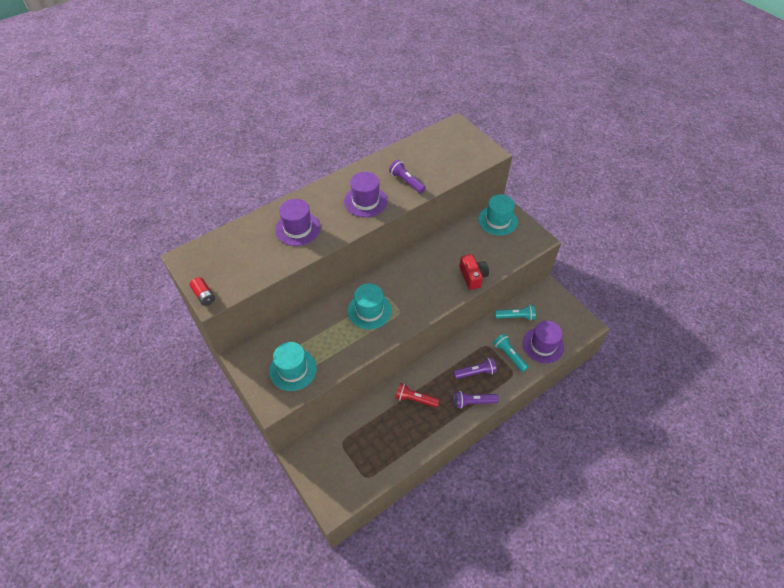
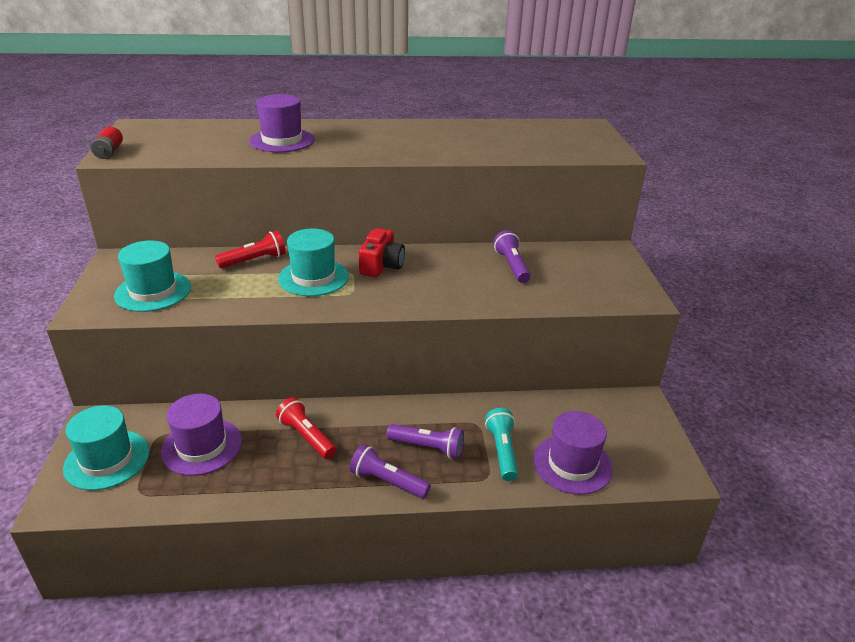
camera: 30 degrees right, 20 degrees down
purple hat [344,172,387,217] -> purple hat moved to [161,394,242,476]
purple flashlight [389,160,426,193] -> purple flashlight moved to [493,230,531,283]
red camera [459,254,489,290] -> red camera moved to [359,228,405,277]
turquoise hat [478,194,518,236] -> turquoise hat moved to [63,406,149,490]
turquoise flashlight [495,305,536,321] -> none
none -> red flashlight [215,231,286,268]

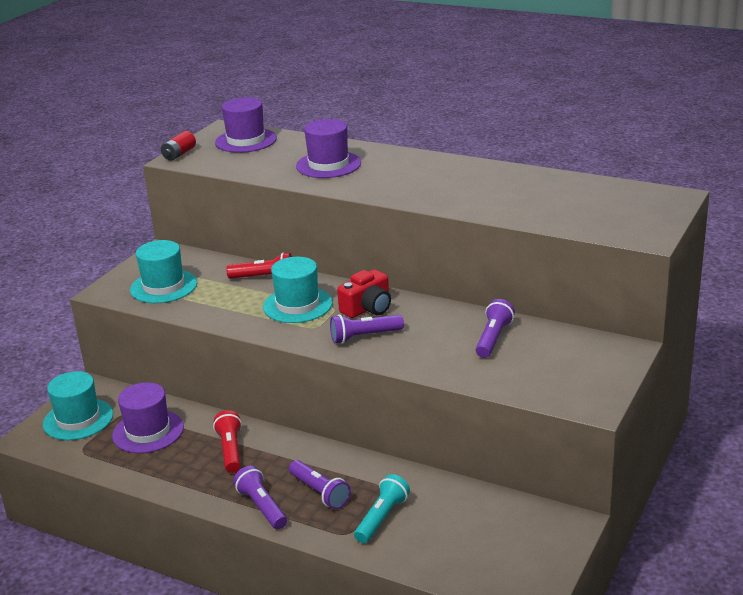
camera: 35 degrees right, 5 degrees down
purple hat [533,411,613,495] -> purple hat moved to [215,97,277,153]
none -> purple flashlight [330,314,404,344]

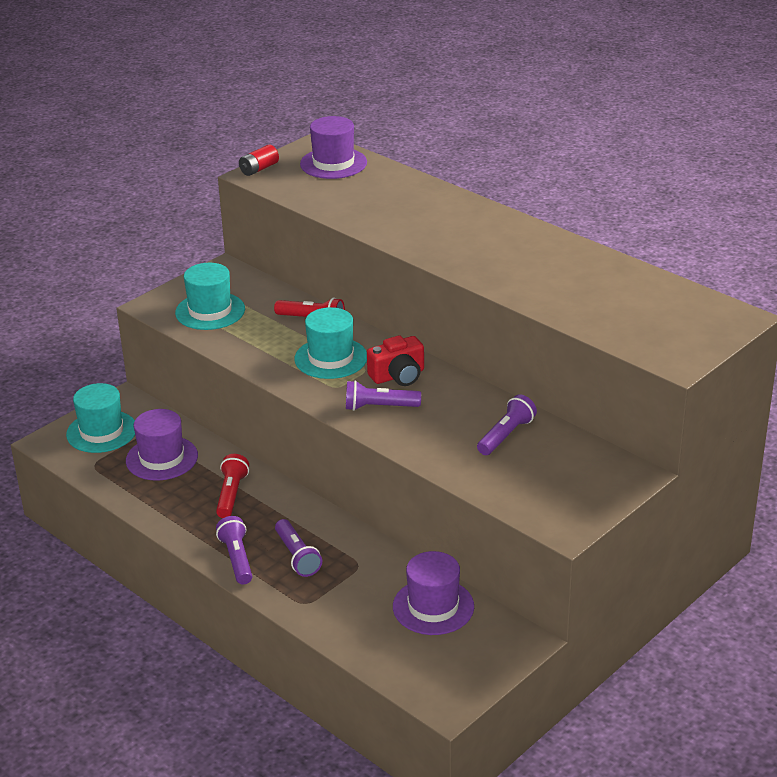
camera: 15 degrees right, 5 degrees up
purple hat [296,119,361,178] -> purple hat moved to [393,551,474,635]
turquoise flashlight [354,474,410,543] -> none

